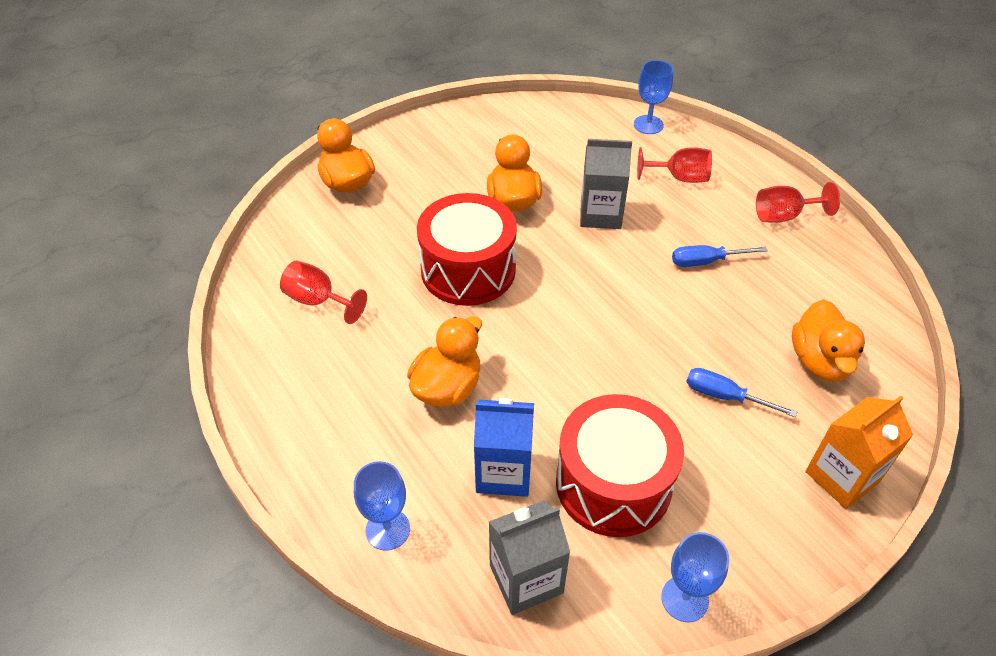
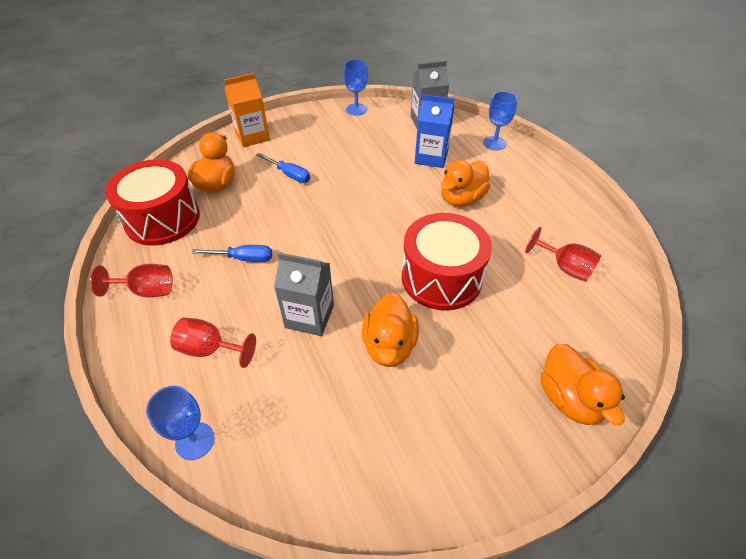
camera: 170 degrees left, 0 degrees up
red drum [556,394,684,537] -> red drum moved to [105,159,200,246]

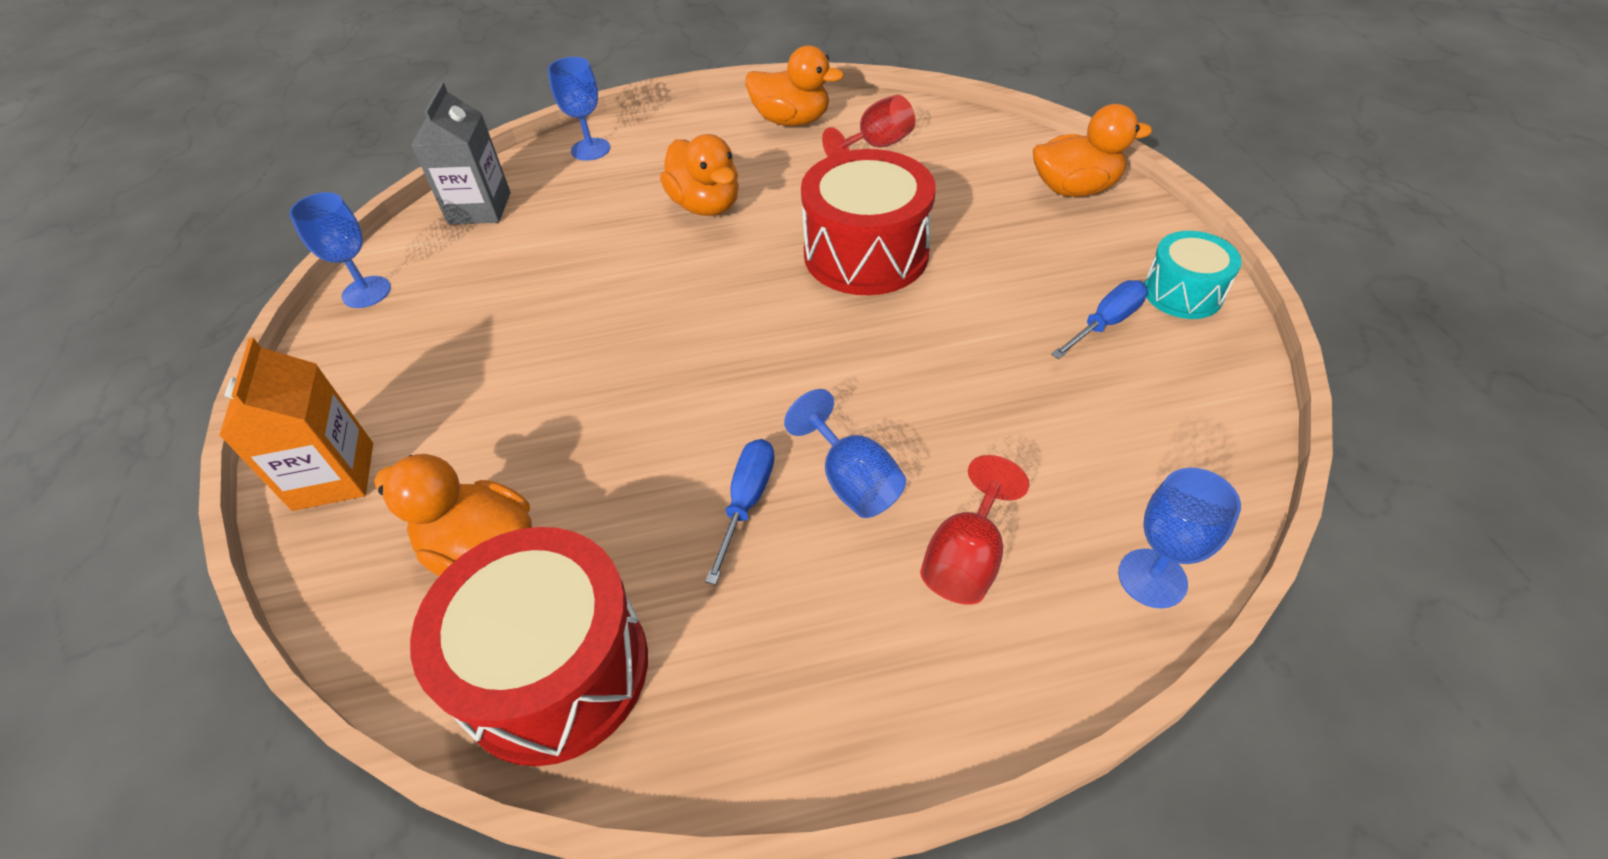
camera: 75 degrees left, 0 degrees up
red goblet [90,264,173,297] -> none
blue screwdriver [256,153,310,183] -> blue screwdriver moved to [1051,280,1148,359]
grey carton [274,253,334,336] -> none
orange duck [362,293,419,367] -> orange duck moved to [745,45,844,126]
blue carton [415,94,455,168] -> none
none -> blue goblet [784,389,906,518]
none -> turquoise drum [1144,231,1242,319]

